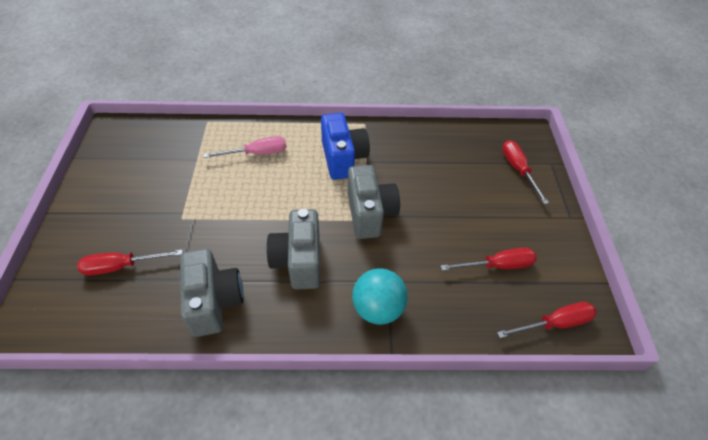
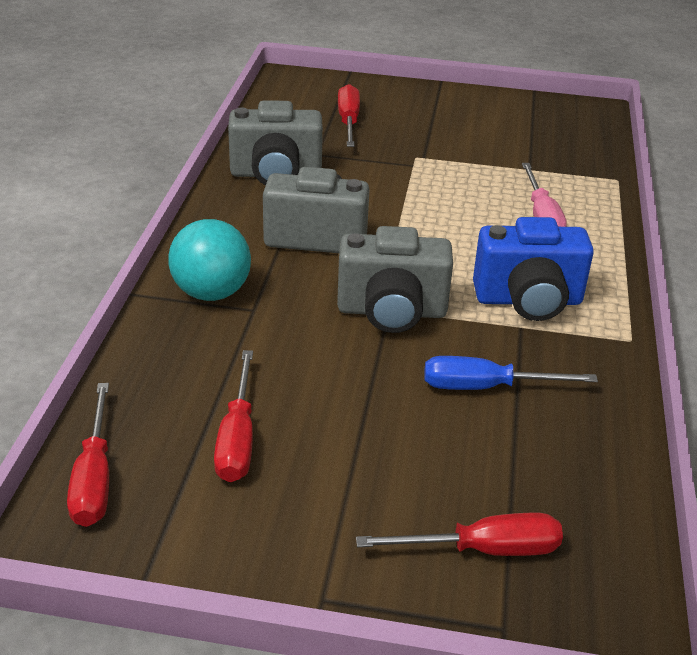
camera: 100 degrees right, 15 degrees down
none -> blue screwdriver [424,356,598,390]

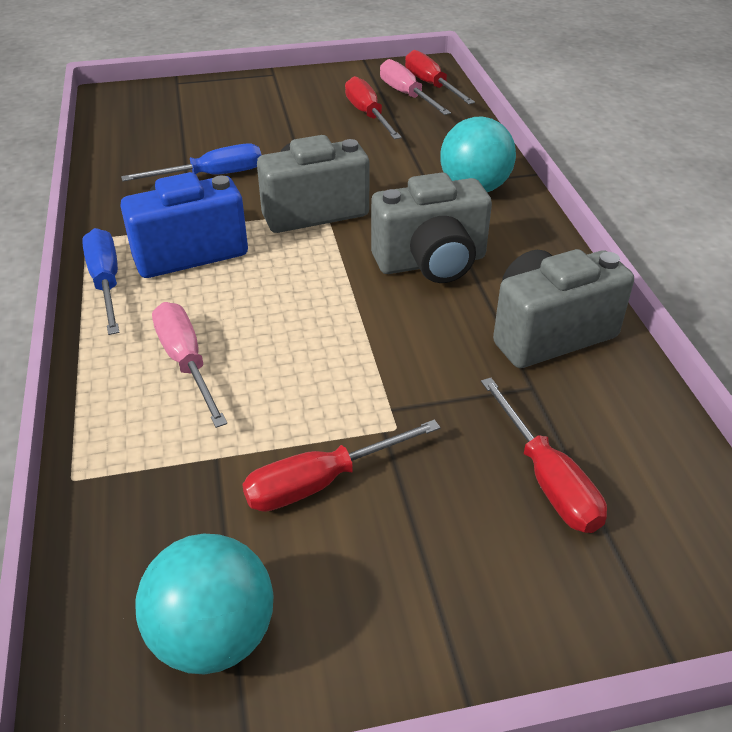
camera: 160 degrees right, 5 degrees up
red screwdriver [356,513,563,556] -> red screwdriver moved to [242,420,441,512]
none -> blue screwdriver [82,228,120,335]
none -> turquoise ball [136,533,273,674]
none -> pink screwdriver [380,59,451,115]

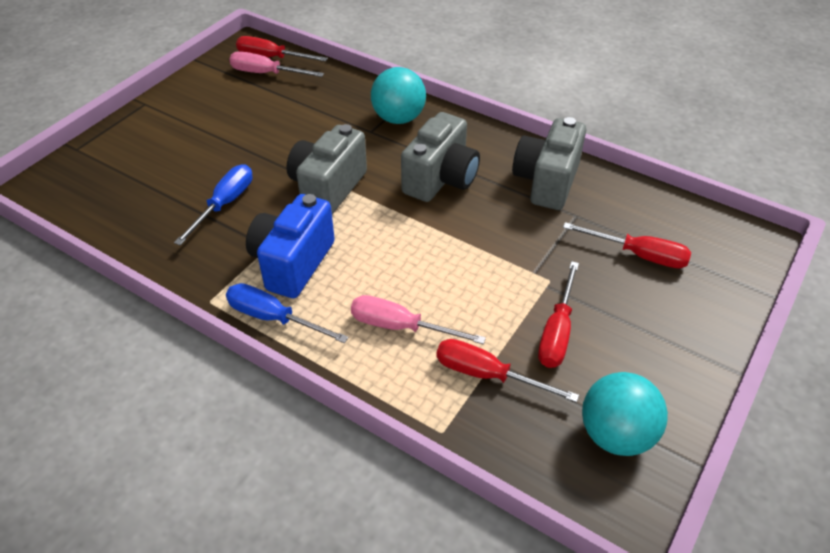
camera: 45 degrees left, 5 degrees up
red screwdriver [345,76,402,139] -> red screwdriver moved to [436,339,579,403]

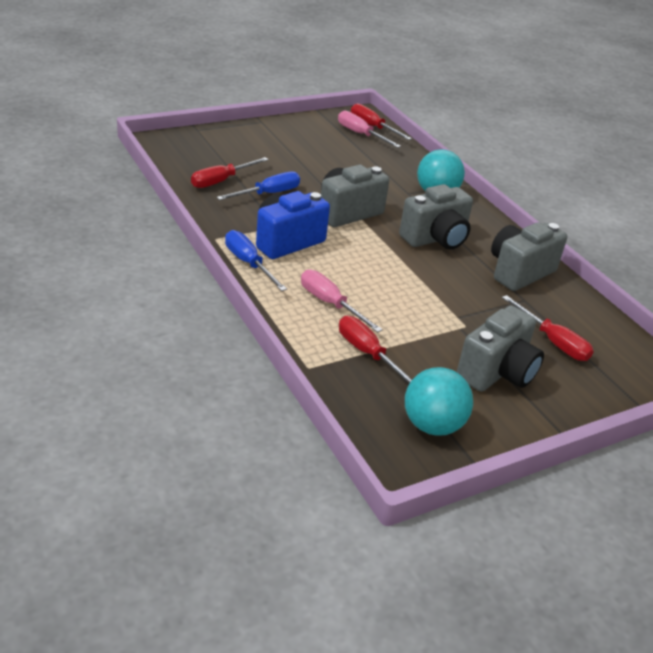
camera: 25 degrees right, 10 degrees down
red screwdriver [538,261,579,368] -> red screwdriver moved to [191,157,269,188]
none -> grey camera [457,306,544,392]

